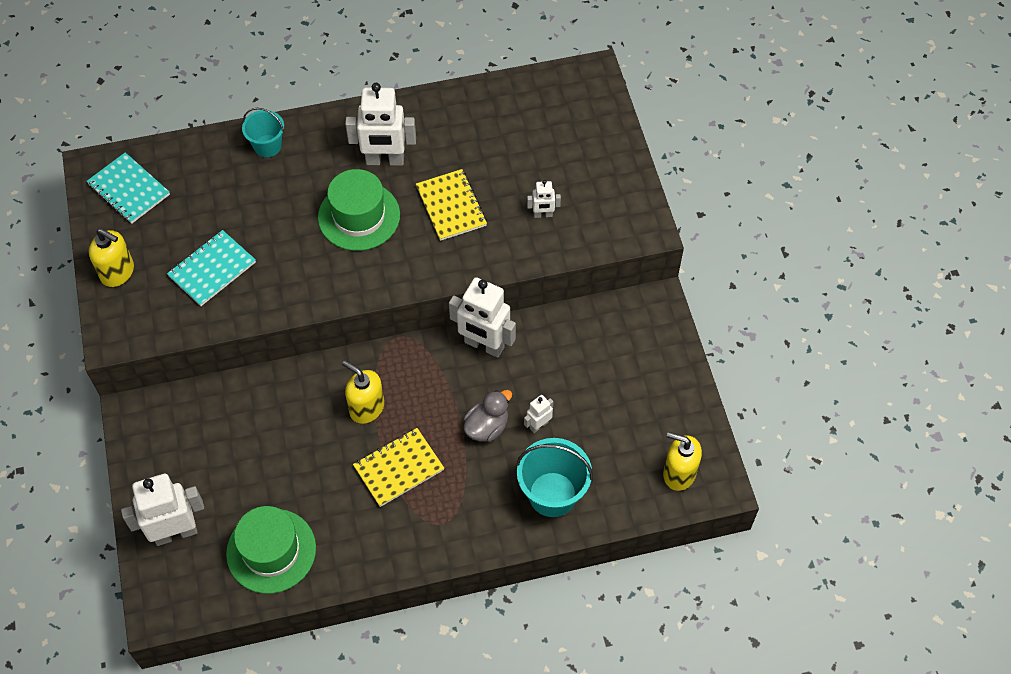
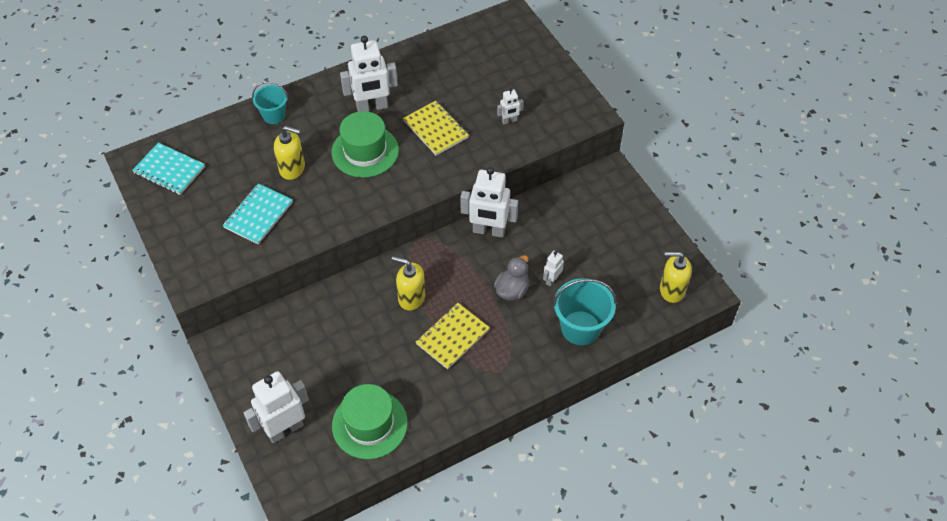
camera: 15 degrees left, 5 degrees down
yellow soap dispenser [89,229,134,287] -> yellow soap dispenser moved to [274,126,305,180]

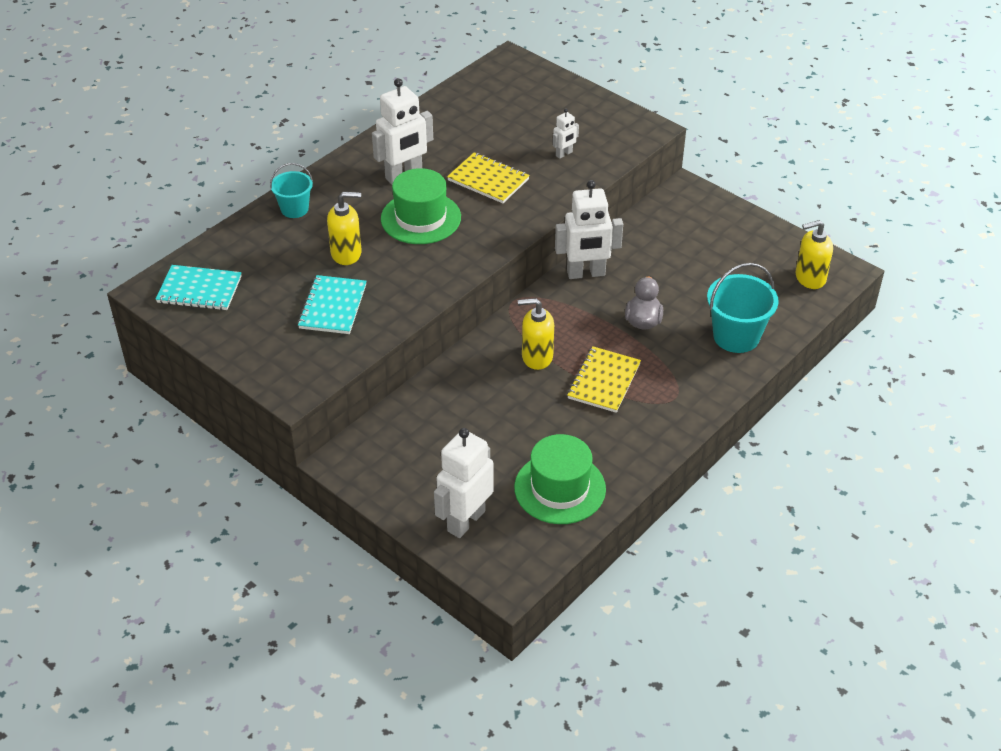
camera: 20 degrees left, 10 degrees down
white robot [543,251,564,287] -> none

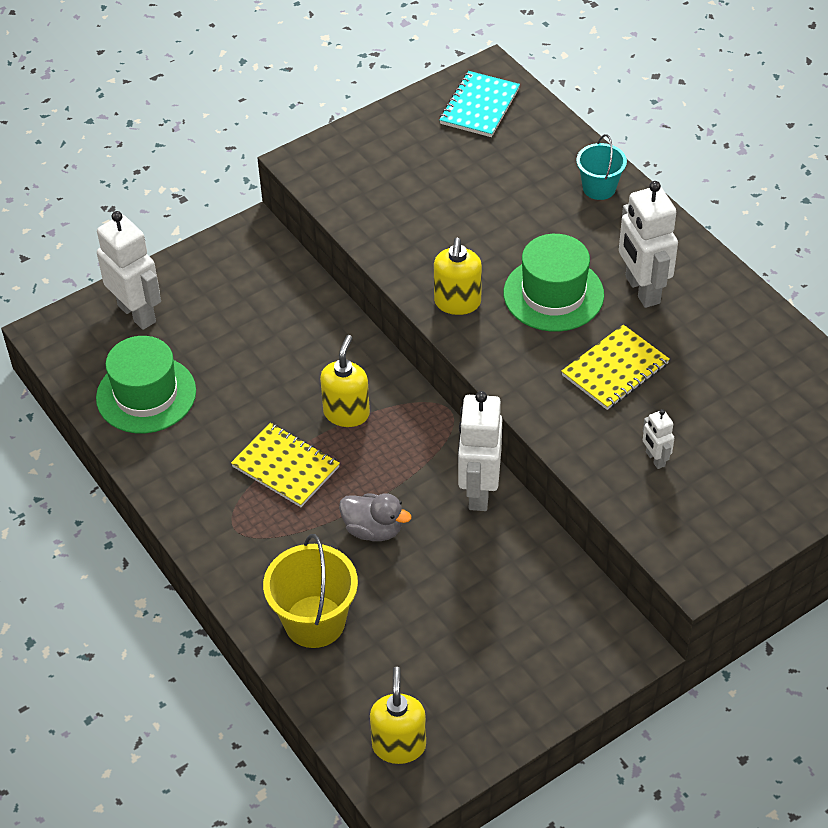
camera: 105 degrees right, 5 degrees up
turquoise notebook [298,275,367,334] -> none
yellow soap dispenser [327,192,362,265] -> yellow soap dispenser moved to [434,238,482,315]
turquoise bucket [707,263,779,353] -> yellow bucket [263,534,358,648]

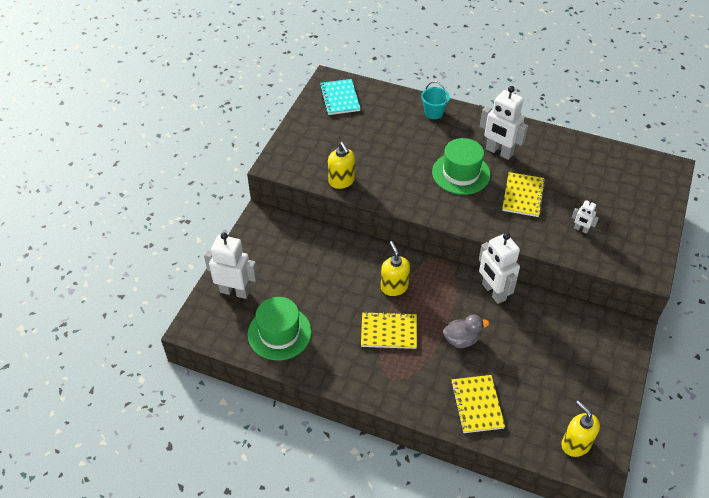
camera: 35 degrees left, 0 degrees up
yellow bucket [263,534,358,648] -> yellow notebook [451,375,505,433]
yellow soap dispenser [434,238,482,315] -> yellow soap dispenser moved to [328,142,355,189]

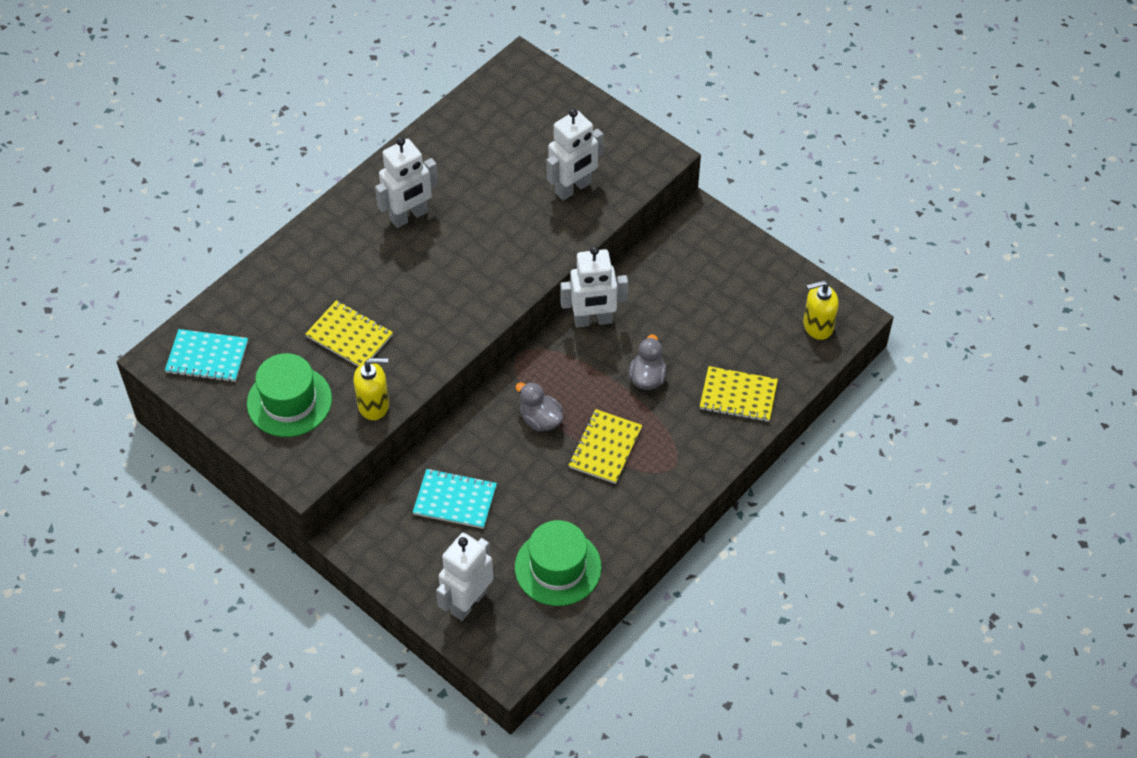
camera: 70 degrees left, 5 degrees up
yellow soap dispenser [381,241,410,296] -> grey duck [516,382,564,431]
turquoise bucket [421,81,450,119] -> none
green hat [432,138,491,195] -> green hat moved to [247,353,332,437]
yellow notebook [502,172,545,217] -> yellow notebook moved to [305,300,393,366]
white robot [572,199,599,234] -> white robot [546,109,603,200], size x2.06
none -> turquoise notebook [413,469,497,529]

